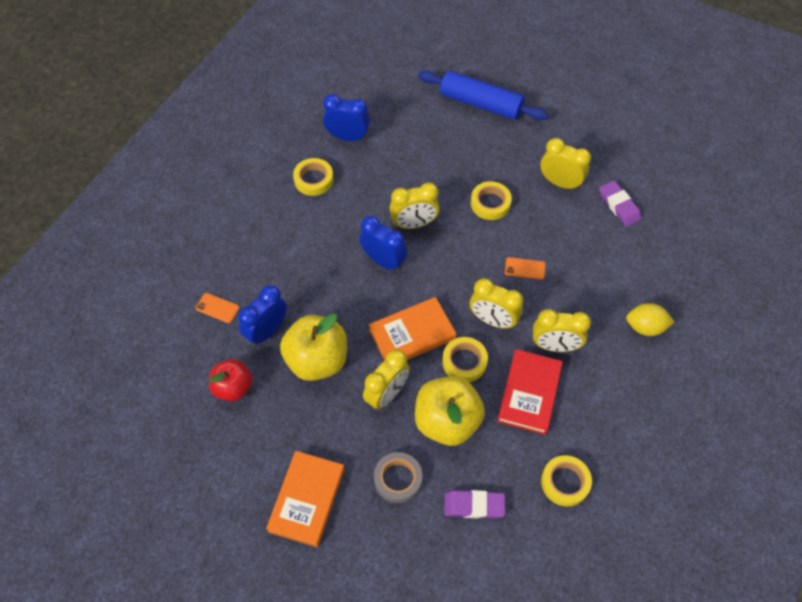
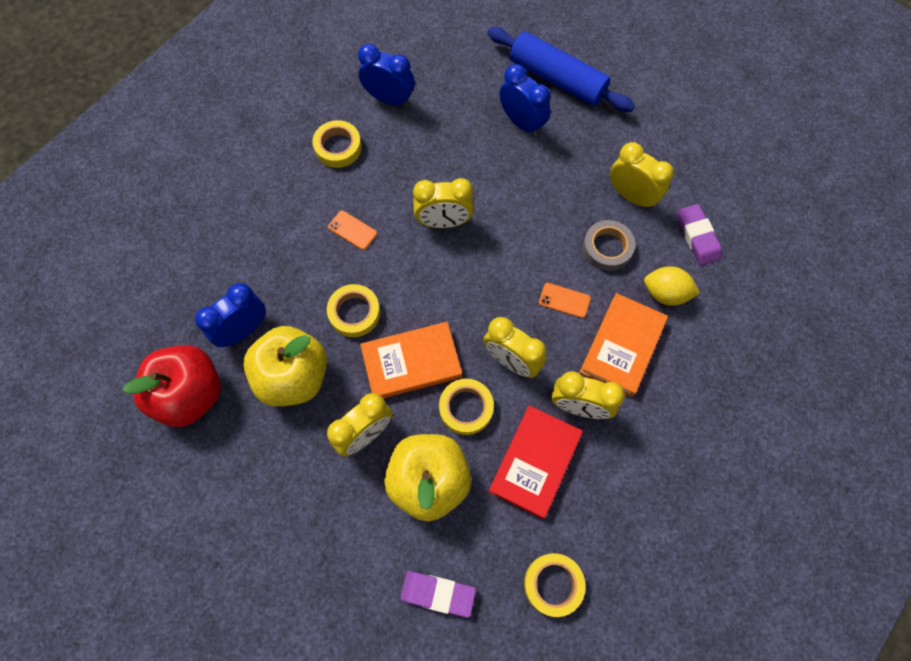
camera: 10 degrees right, 10 degrees up
orange phone [195,293,240,323] -> orange phone moved to [328,211,377,250]
red apple [209,359,252,401] -> red apple [122,345,221,427], size x1.58
orange book [266,451,345,547] -> orange book moved to [580,293,668,397]
blue clock [359,216,407,271] -> blue clock moved to [499,64,551,136]
grey tape [374,452,422,503] -> grey tape moved to [583,220,635,271]
yellow tape [471,181,512,220] -> yellow tape moved to [327,284,380,337]
yellow lemon [626,303,674,336] -> yellow lemon moved to [644,266,700,306]

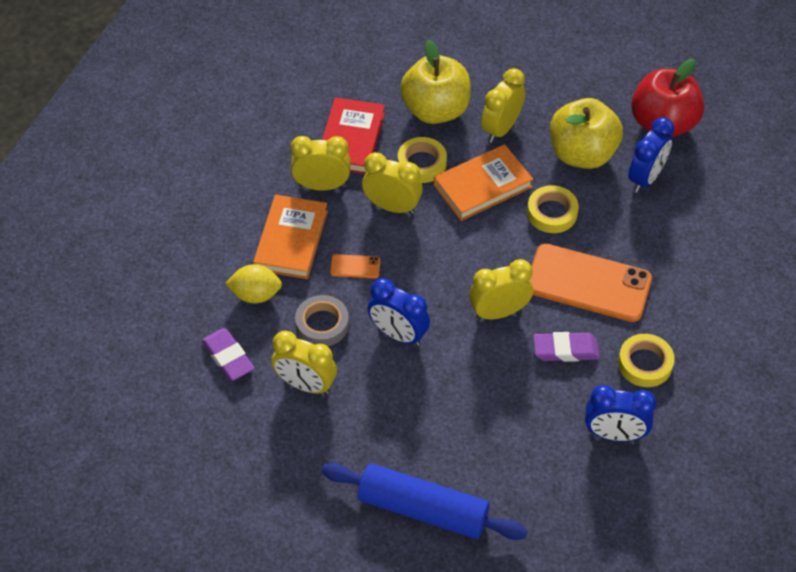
camera: 165 degrees right, 15 degrees down
orange phone [328,211,377,250] -> orange phone [530,244,652,322], size x2.41
purple eraser [400,571,476,618] -> purple eraser moved to [533,332,600,362]
blue clock [499,64,551,136] -> blue clock moved to [368,278,430,346]
yellow tape [524,553,585,617] -> none

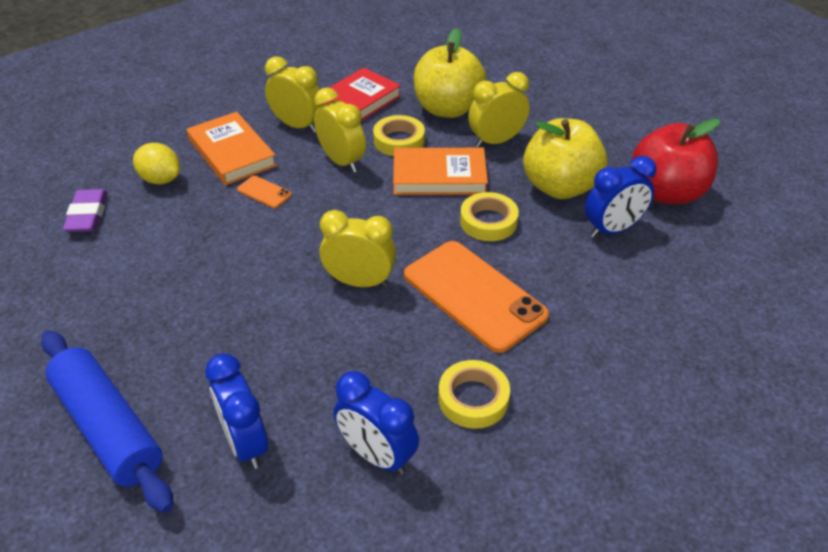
camera: 30 degrees right, 10 degrees down
orange book [253,195,328,279] -> orange book turned 75 degrees counterclockwise [187,112,277,185]
yellow clock [271,331,337,394] -> none
grey tape [295,295,349,346] -> none
blue clock [368,278,430,346] -> blue clock moved to [205,353,268,469]
purple eraser [533,332,600,362] -> none

